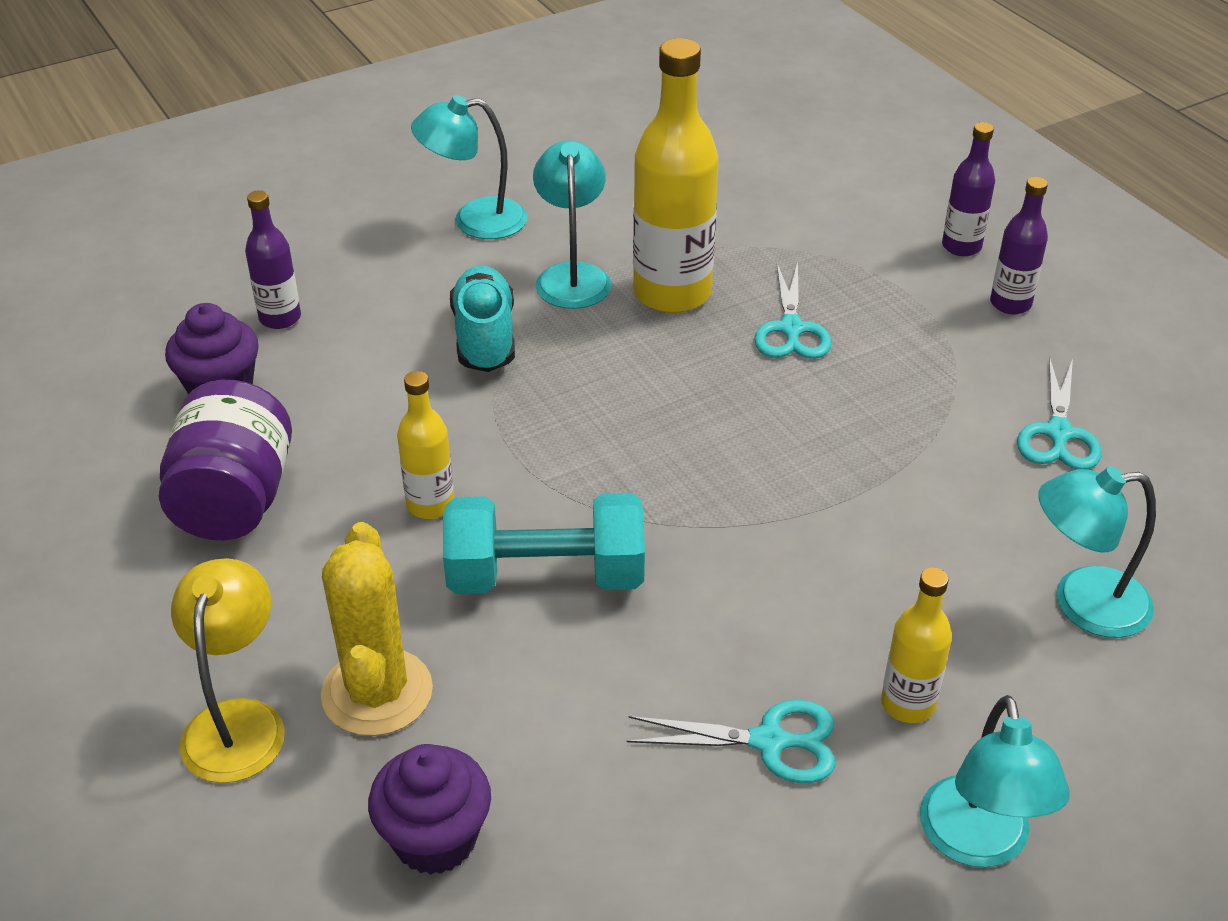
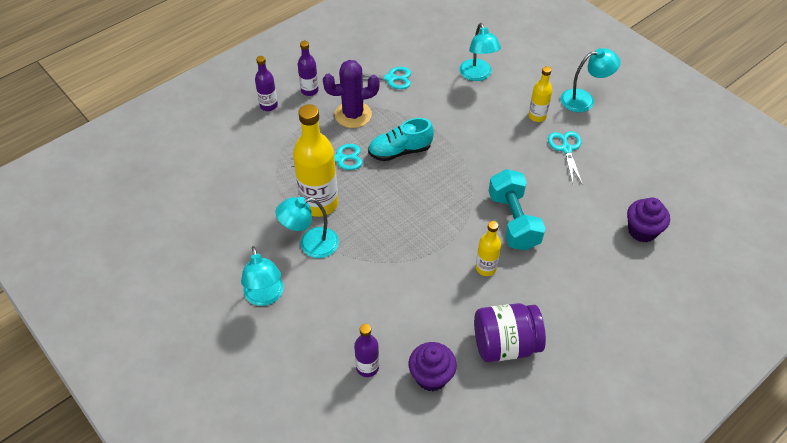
camera: 100 degrees left, 10 degrees up
yellow lamp [171,558,285,783] -> none
yellow cactus [321,522,433,736] -> none
turquoise shoe [450,266,515,372] -> turquoise shoe moved to [368,118,434,161]
none -> purple cactus [323,60,380,128]

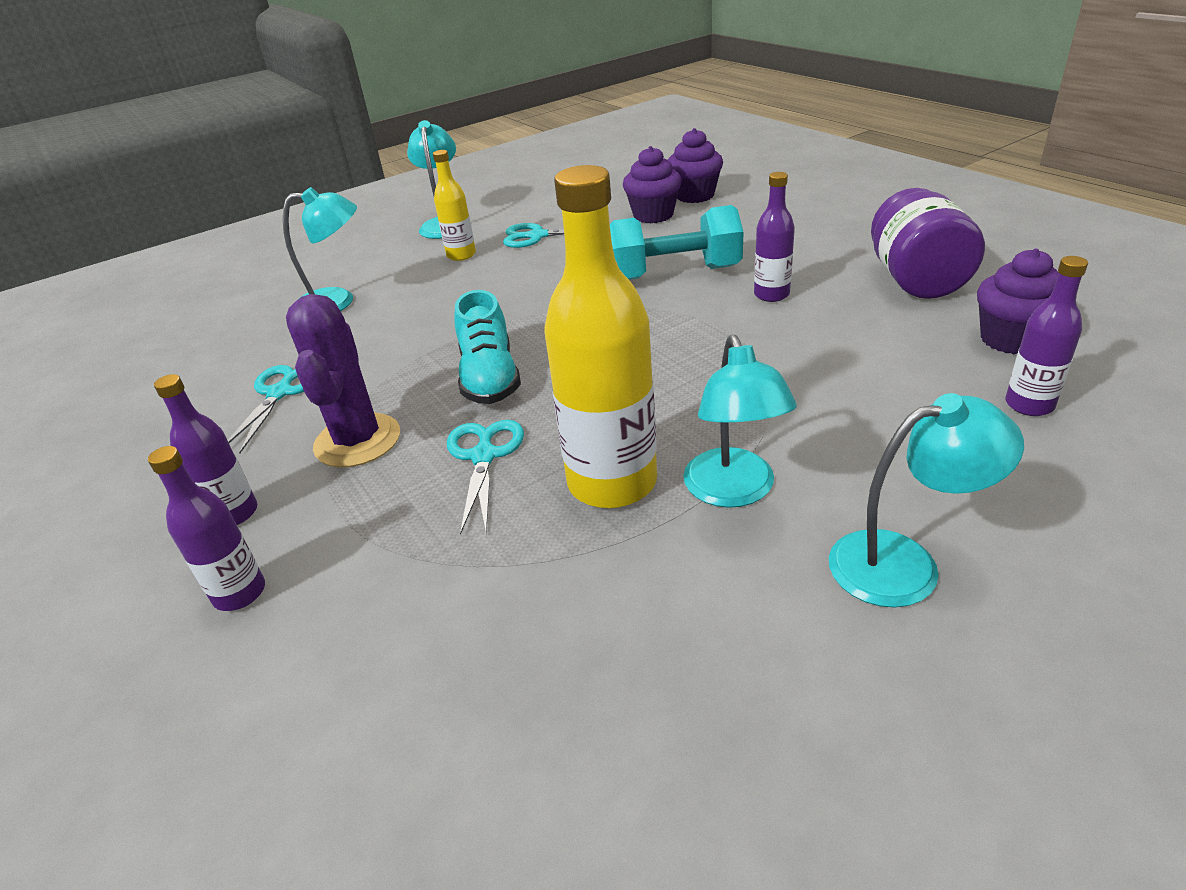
camera: 80 degrees left, 15 degrees down
yellow bottle [476,221,501,276] -> purple bottle [754,172,795,302]
none -> purple cupcake [623,146,682,223]

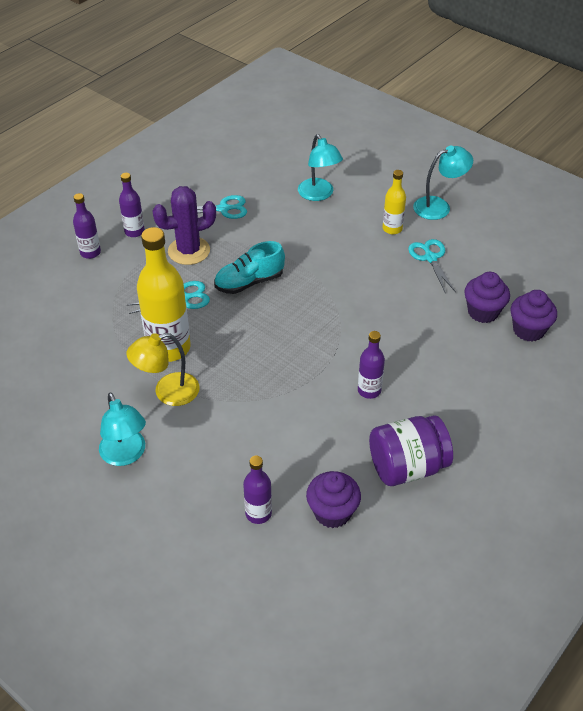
camera: 70 degrees right, 10 degrees up
turquoise dumbbell [610,205,743,280] -> none
turquoise lamp [683,335,797,508] -> yellow lamp [126,333,200,406]

